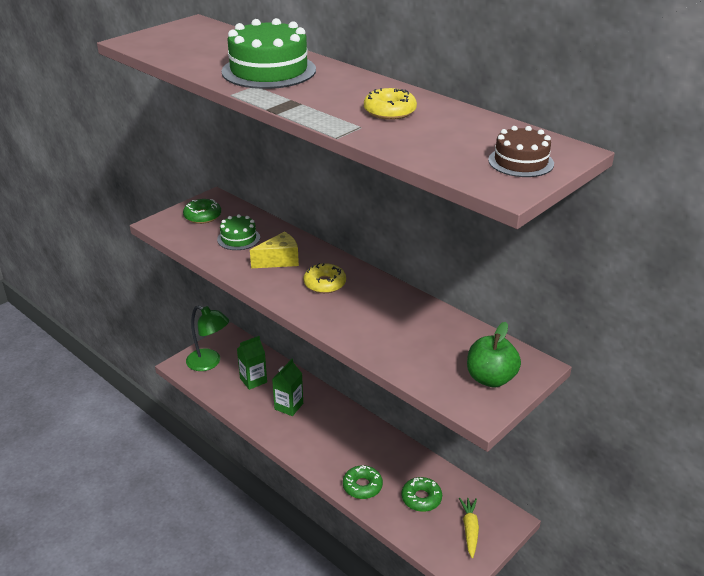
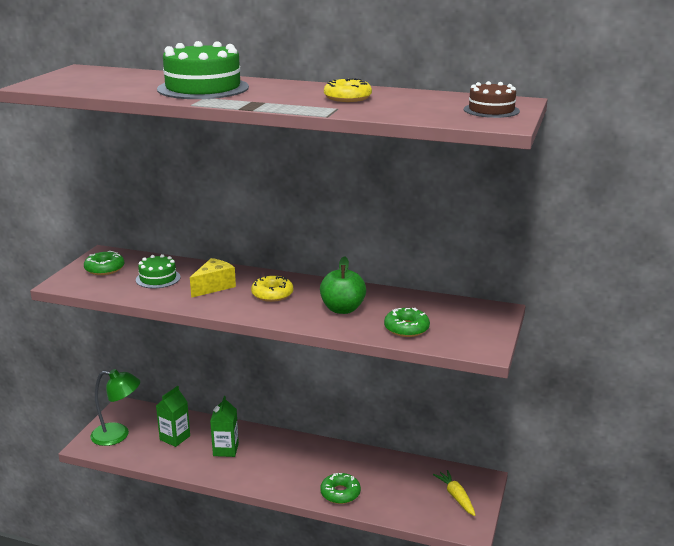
camera: 25 degrees left, 10 degrees down
green donut [401,477,442,512] -> green donut moved to [384,308,430,337]
green apple [467,322,521,387] -> green apple moved to [320,256,366,314]

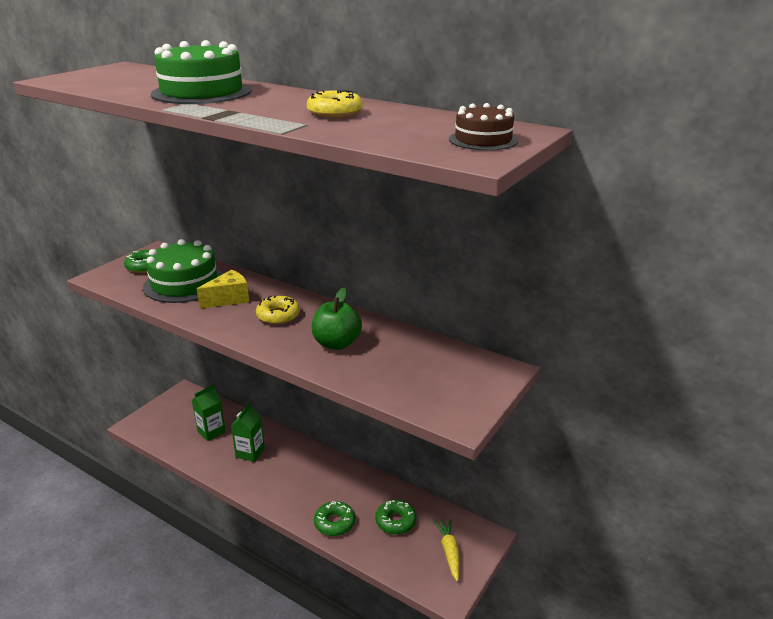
camera: 15 degrees right, 5 degrees up
green lamp [90,369,140,446] -> none
green cake [136,254,181,288] -> green cake [143,239,223,303], size x1.81
green donut [384,308,430,337] -> green donut moved to [375,500,416,535]

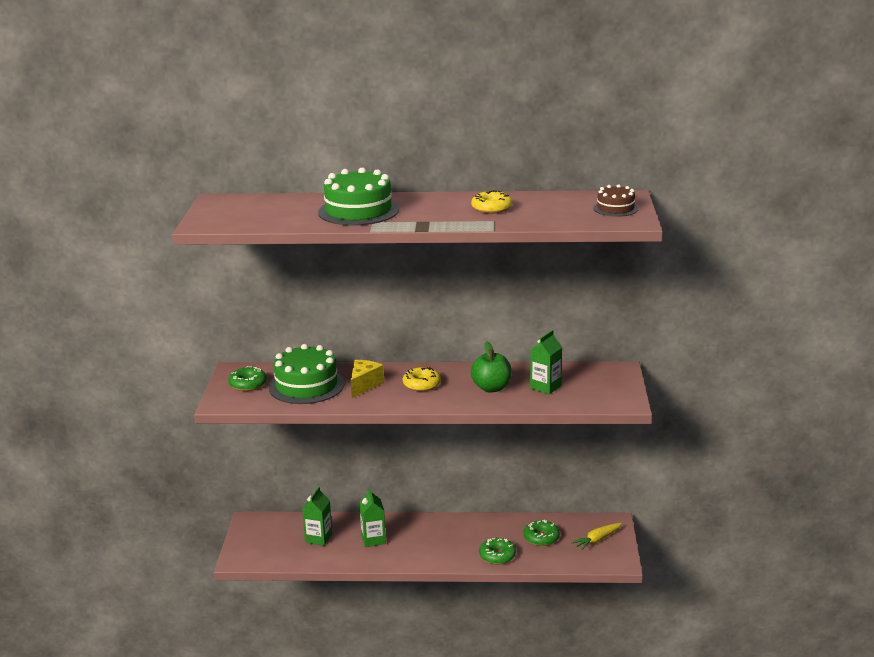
camera: 30 degrees left, 5 degrees down
yellow carrot [434,519,459,581] -> yellow carrot turned 90 degrees counterclockwise [571,523,622,550]
none -> green carton [530,330,562,394]

